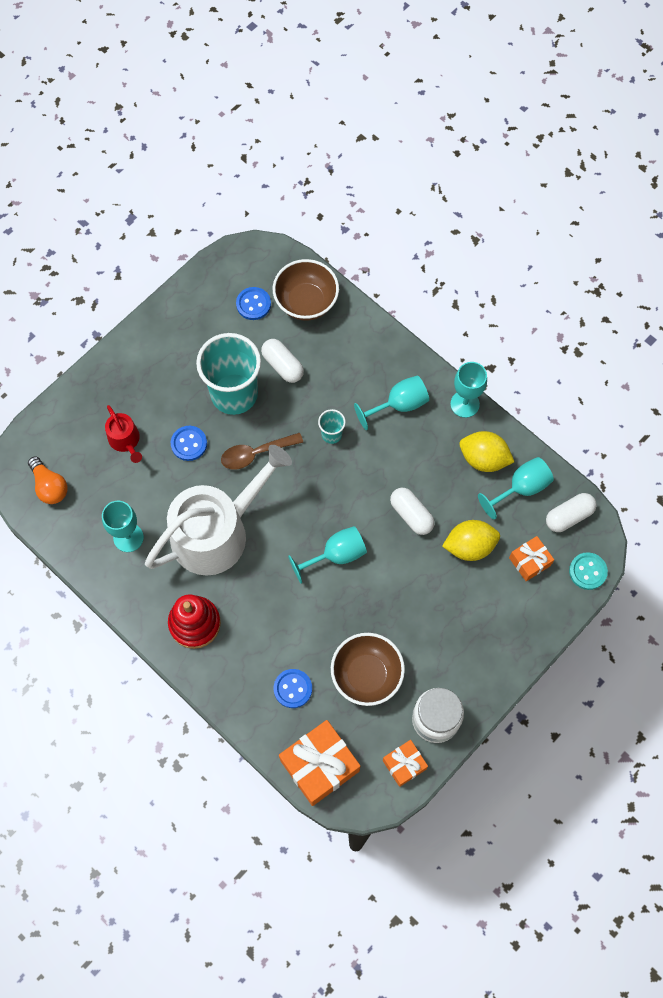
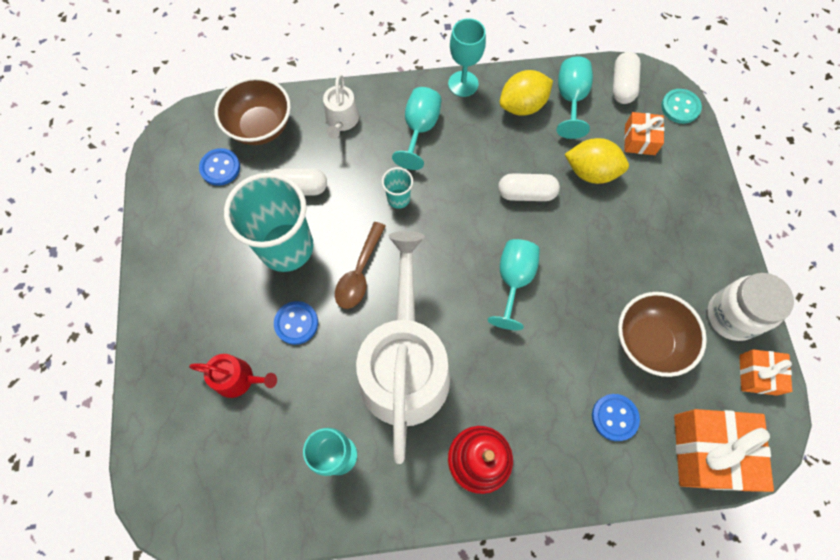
camera: 50 degrees left, 0 degrees up
orange light bulb [28,456,68,504] -> none
yellow lemon [442,520,500,561] -> yellow lemon turned 75 degrees clockwise [565,138,629,184]
none -> white watering can [323,75,359,139]

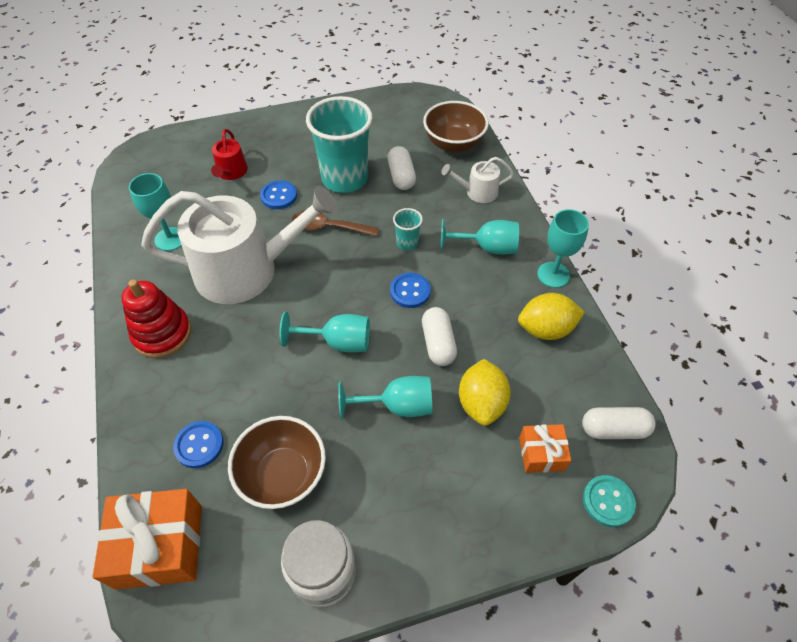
camera: 80 degrees right, 15 degrees down
blue button [199,148,240,186] -> blue button moved to [390,273,431,308]
yellow lemon [500,70,553,116] -> yellow lemon turned 60 degrees counterclockwise [518,293,585,340]
turquoise goblet [557,57,593,139] -> turquoise goblet moved to [338,376,432,420]
orange gift [739,349,792,396] -> none

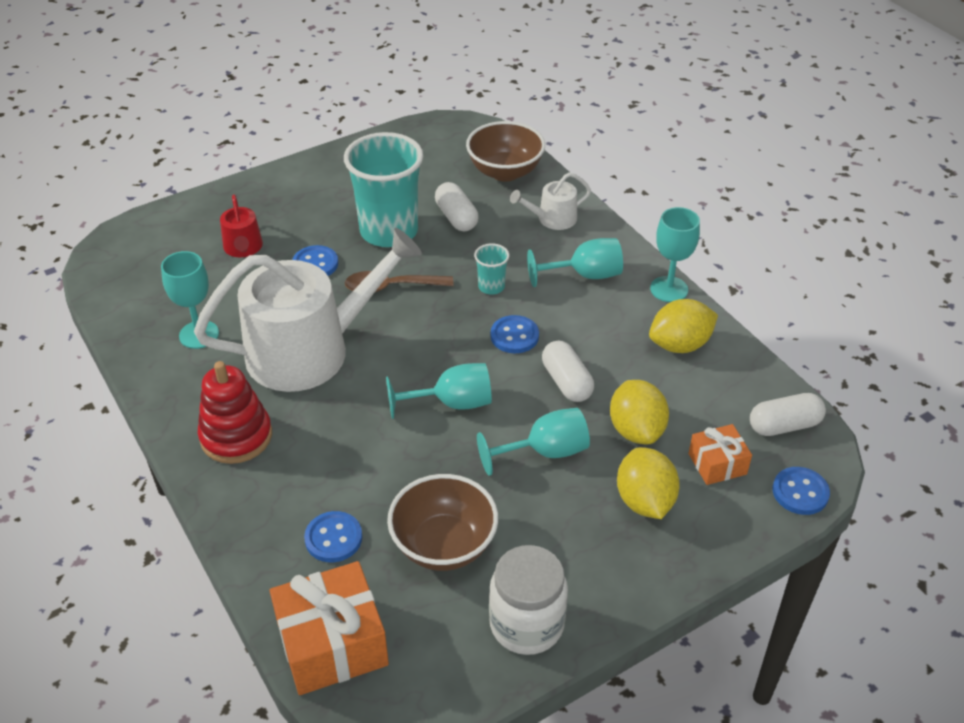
camera: 15 degrees left, 10 degrees down
turquoise button [583,475,636,527] -> blue button [773,467,830,515]
none -> yellow lemon [617,447,680,519]

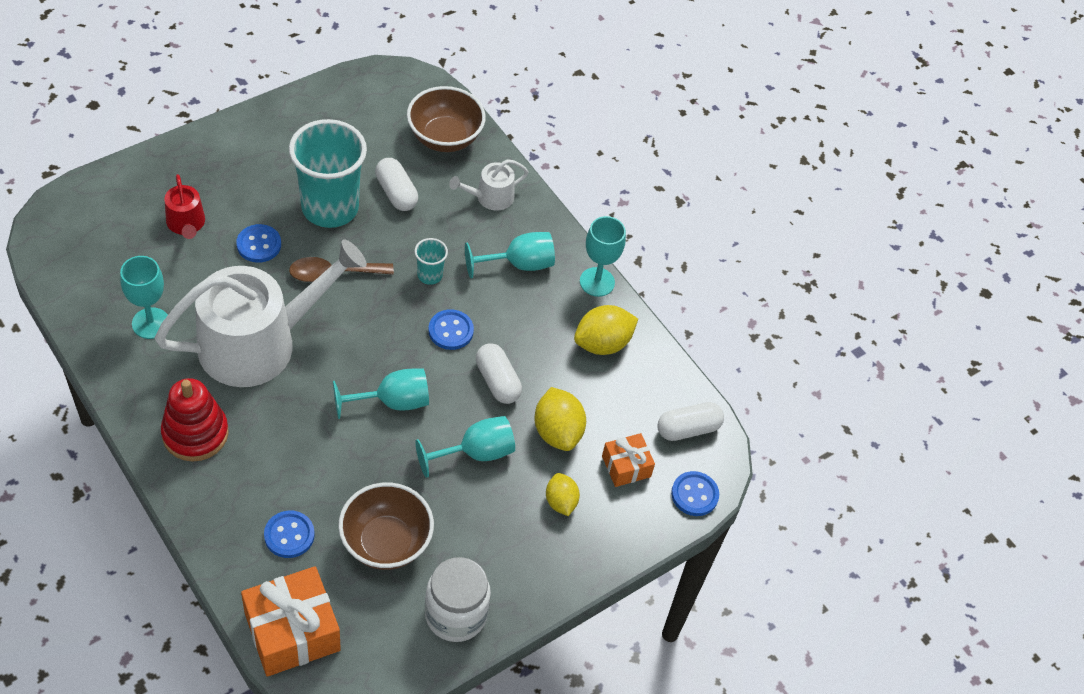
camera: 10 degrees left, 10 degrees up
yellow lemon [617,447,680,519] -> yellow lemon [546,473,580,516], size x0.64

